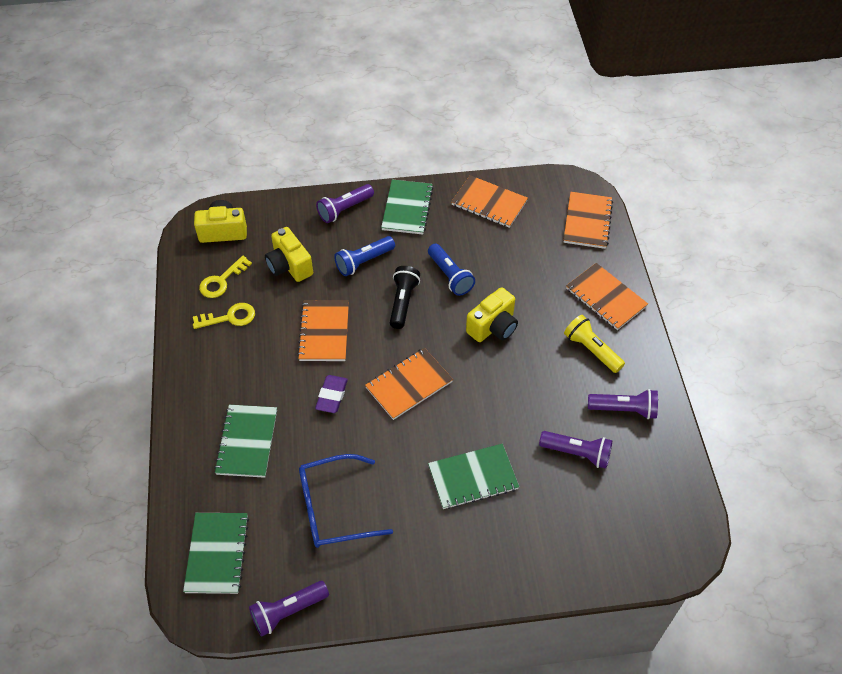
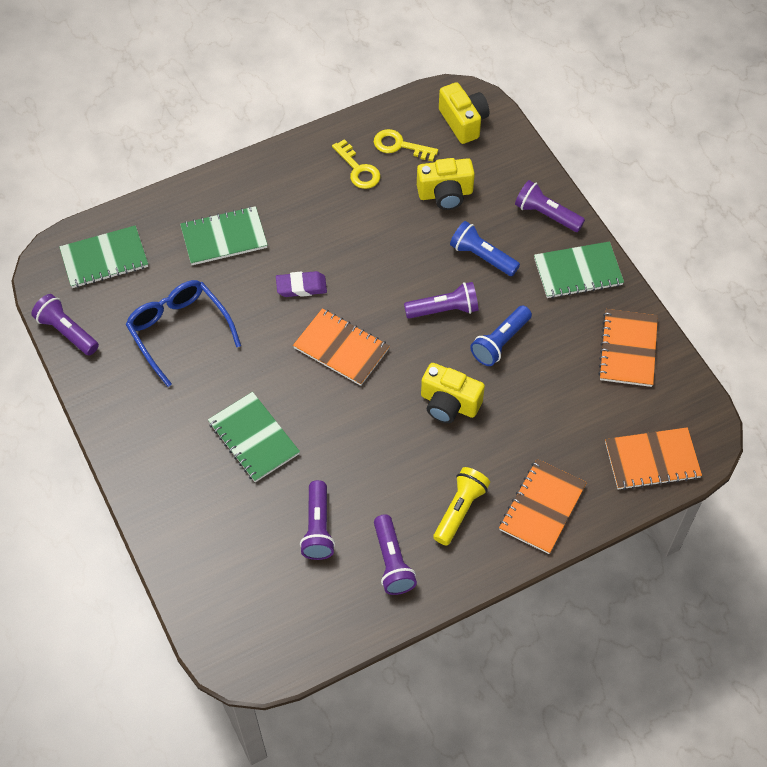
camera: 70 degrees right, 5 degrees up
yellow camera [265,227,313,282] -> yellow camera turned 135 degrees counterclockwise [417,158,475,210]
orange notebook [297,300,349,361] -> none
black flashlight [390,266,420,329] -> purple flashlight [404,282,479,319]

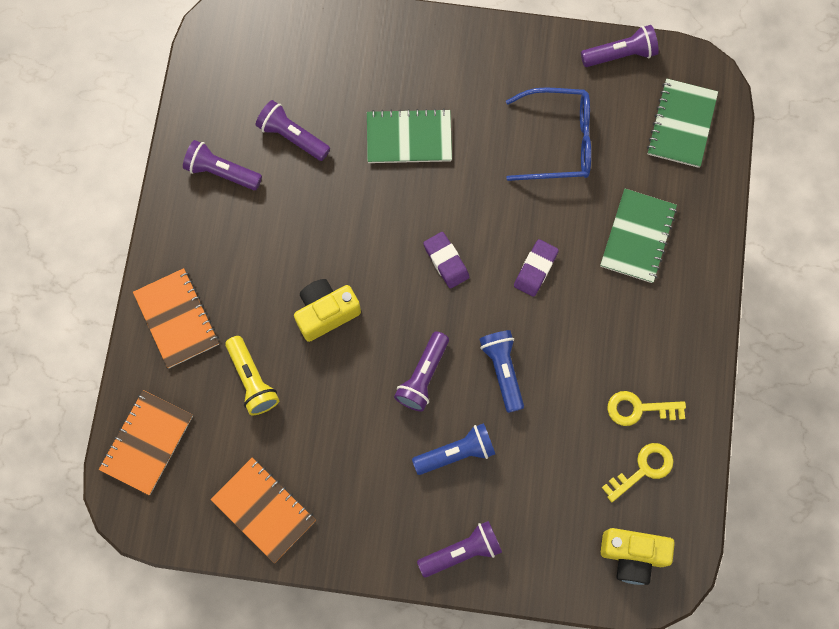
camera: 125 degrees right, 15 degrees up
orange notebook [293,308,390,386] -> purple eraser [423,232,469,289]
yellow camera [417,158,475,210] -> none
yellow flashlight [433,467,490,546] -> yellow flashlight moved to [225,336,279,415]
blue flashlight [470,306,532,366] -> blue flashlight moved to [479,330,524,413]
green notebook [534,241,624,298] -> none

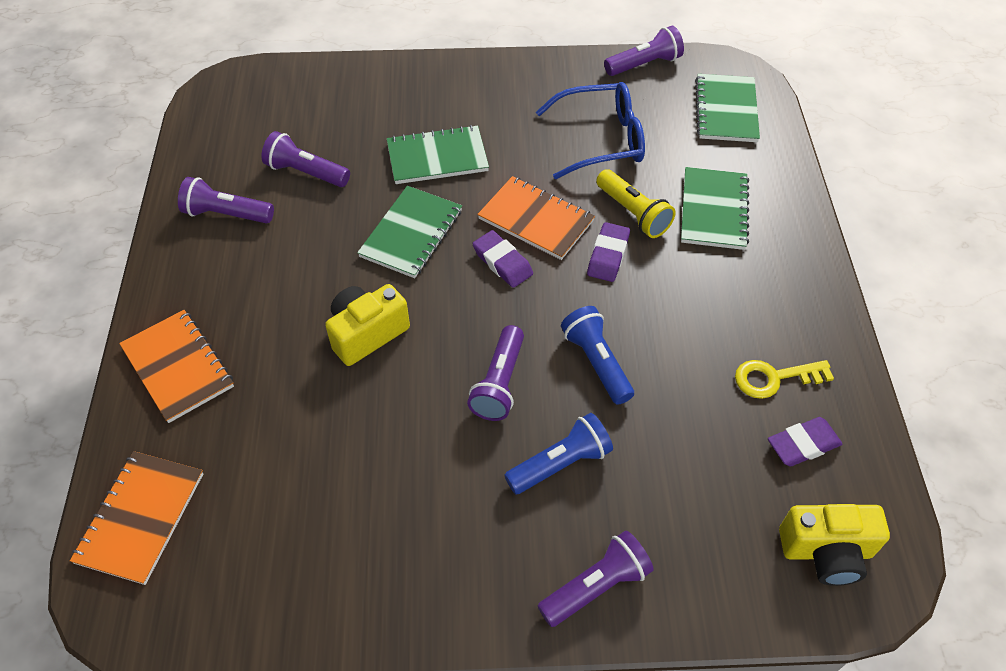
camera: 10 degrees left, 20 degrees down
orange notebook [210,458,316,563] -> orange notebook moved to [477,176,595,260]
yellow flashlight [225,336,279,415] -> yellow flashlight moved to [596,169,675,238]
yellow key [602,443,673,502] -> purple eraser [768,417,842,466]
none -> green notebook [357,186,462,278]

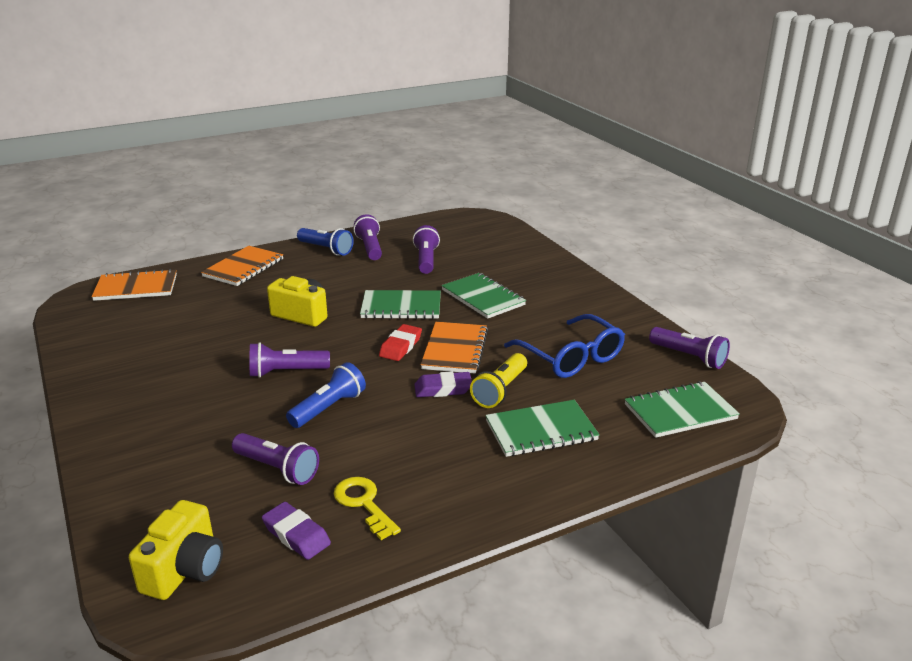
camera: 65 degrees right, 25 degrees down
purple eraser [472,230,533,288] -> red eraser [379,324,422,361]
blue flashlight [504,413,613,494] -> blue flashlight moved to [297,228,354,256]
purple flashlight [538,531,654,627] -> purple flashlight moved to [232,433,319,485]
yellow camera [779,504,890,586] -> yellow camera turned 135 degrees counterclockwise [129,500,223,600]

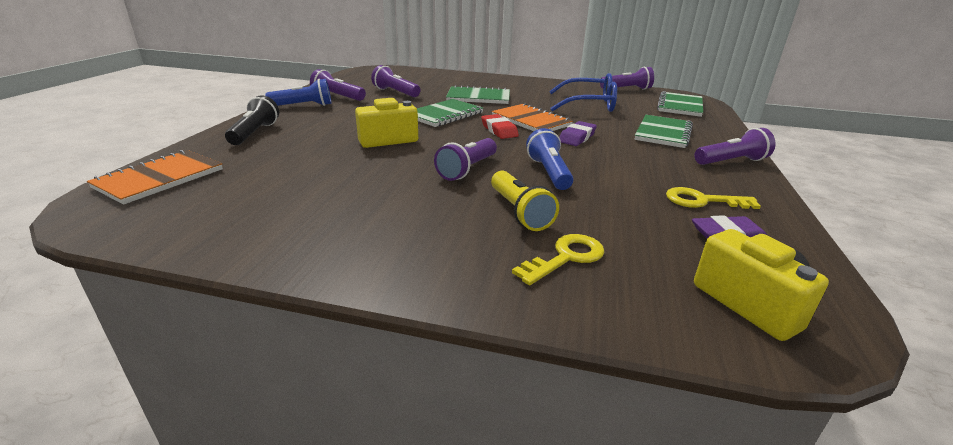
camera: 50 degrees left, 0 degrees up
orange notebook [201,246,283,286] -> black flashlight [225,95,279,145]
purple flashlight [232,433,319,485] -> purple flashlight moved to [694,128,775,165]
yellow flashlight [470,353,527,408] -> yellow flashlight moved to [491,171,559,231]
none -> yellow key [512,234,604,285]

